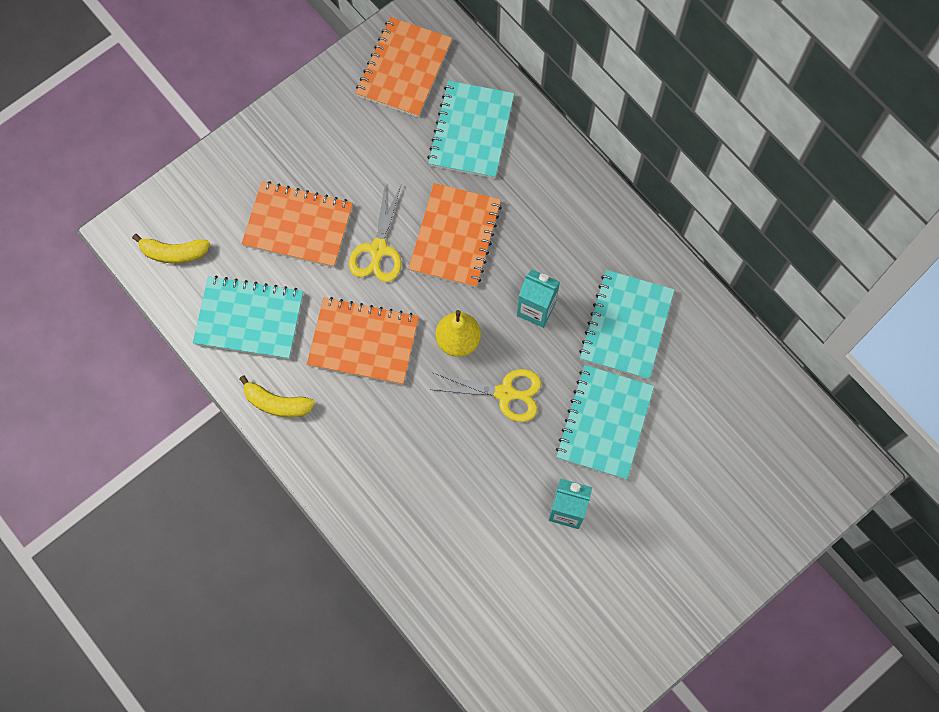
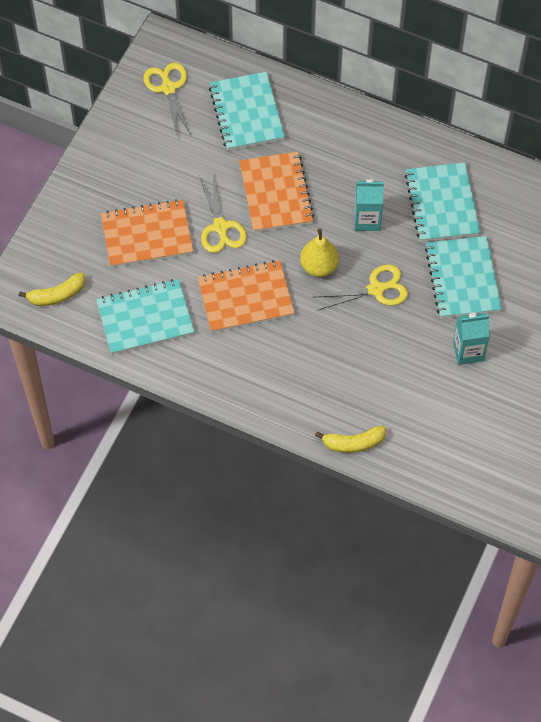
camera: 25 degrees left, 10 degrees down
yellow banana [239,375,315,417] -> yellow banana moved to [315,426,386,453]
orange notebook [356,17,452,117] -> yellow scissors [143,63,191,135]

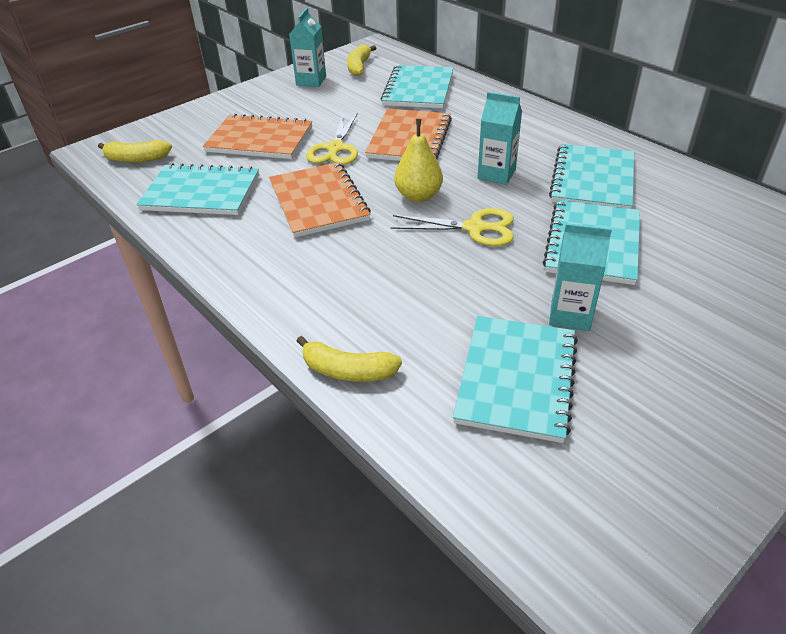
camera: 25 degrees right, 20 degrees down
yellow scissors [143,63,191,135] -> yellow banana [347,44,376,76]
orange notebook [198,260,295,333] -> orange notebook turned 60 degrees clockwise [269,162,371,237]
none -> turquoise carton [289,8,326,87]
none -> turquoise notebook [453,316,578,443]

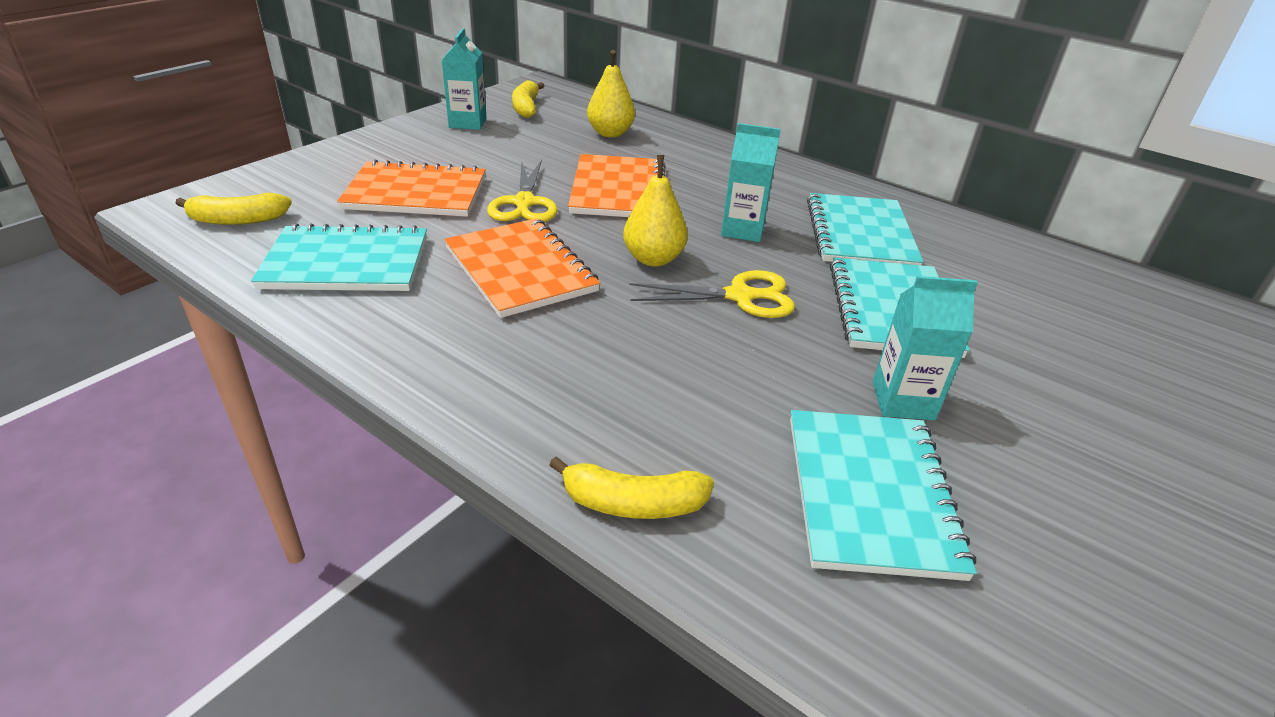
camera: 15 degrees left, 5 degrees down
turquoise notebook [381,65,453,109] -> yellow pear [587,50,635,137]

